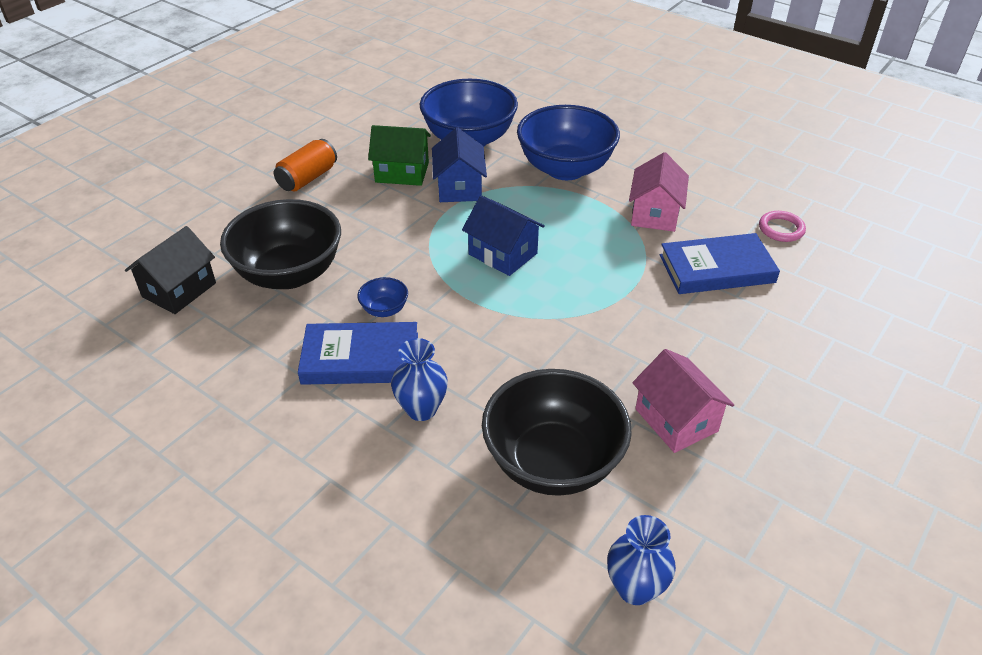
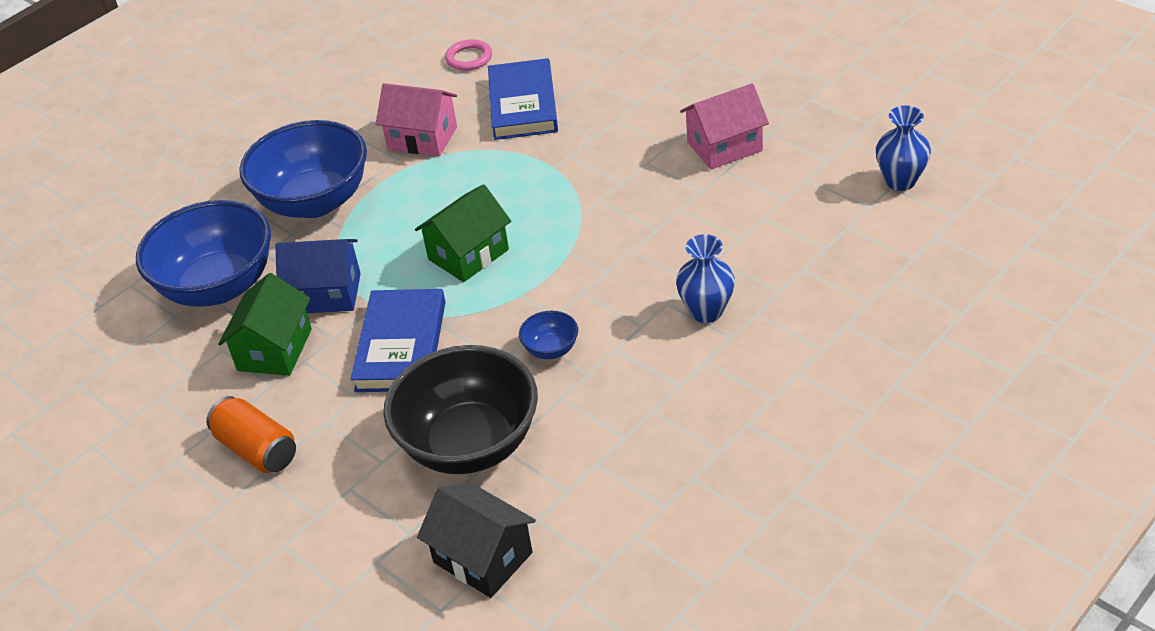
camera: 80 degrees left, 0 degrees up
blue book [298,322,418,385] -> blue book moved to [351,289,446,392]
blue house [462,195,545,276] -> green house [415,184,511,282]
black bowl [482,369,632,496] -> none

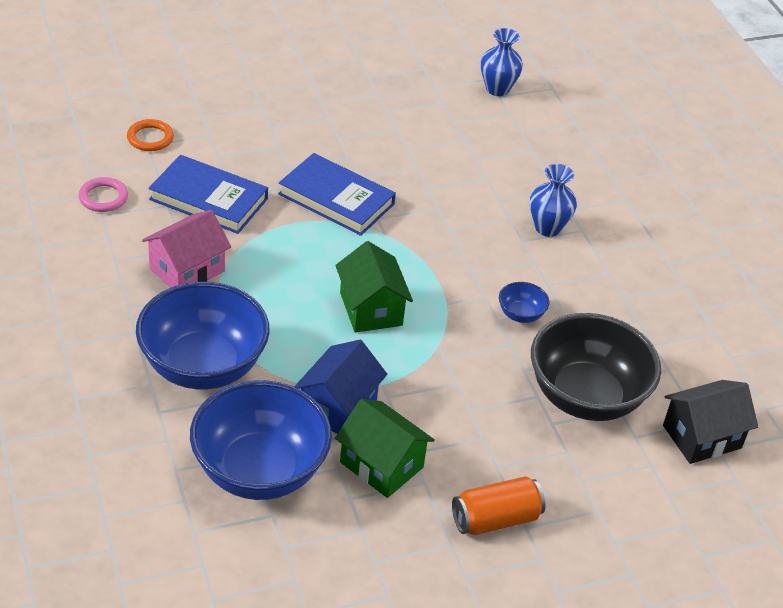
camera: 70 degrees left, 0 degrees up
blue book [351,289,446,392] -> blue book moved to [278,153,396,236]
pink house [680,83,769,169] -> none
none -> orange ring [127,119,174,151]

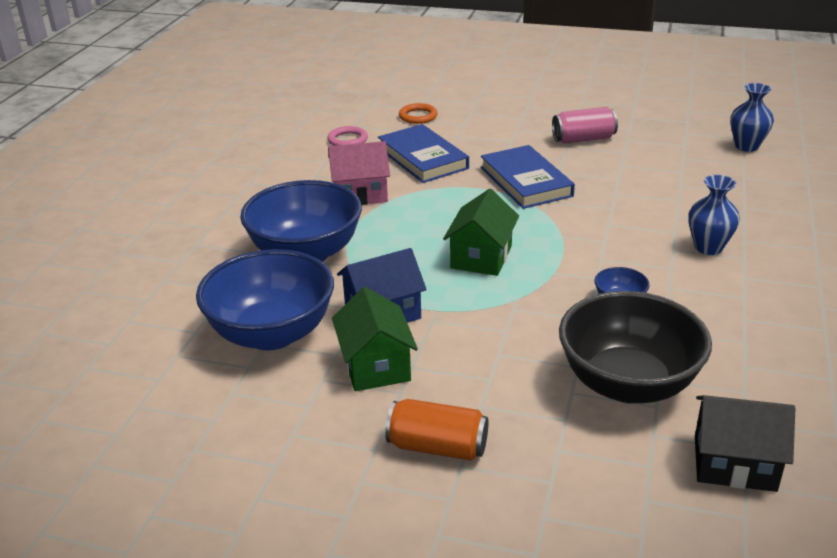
camera: 40 degrees right, 10 degrees down
none -> pink can [552,107,618,143]

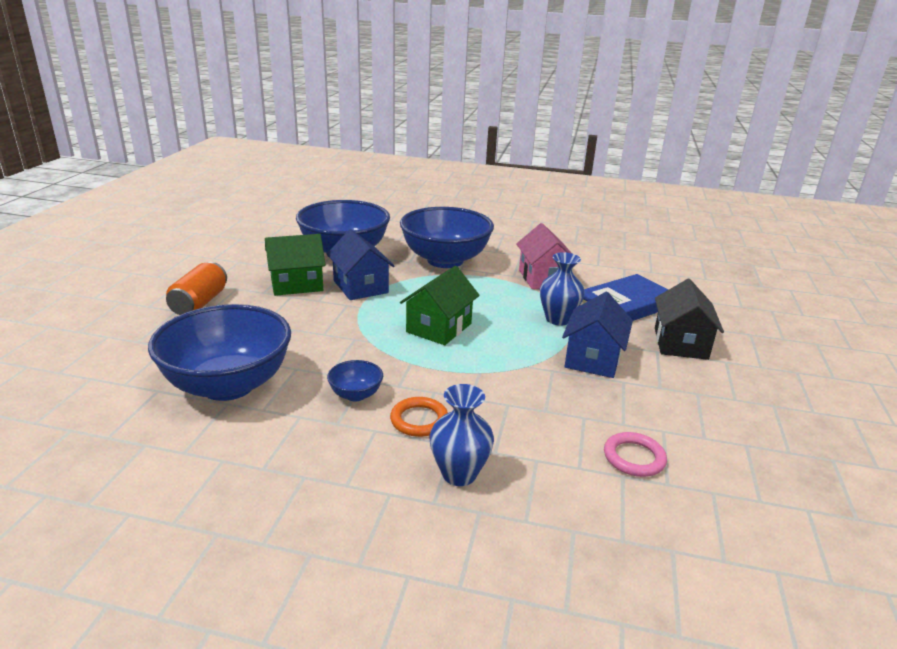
camera: 85 degrees right, 5 degrees down
pink ring [327,126,368,146] -> pink ring moved to [604,432,667,477]
orange ring [399,103,438,124] -> orange ring moved to [390,397,448,437]
green house [443,189,519,276] -> green house turned 75 degrees counterclockwise [400,266,480,345]
blue book [481,145,575,209] -> blue house [562,292,633,378]
pink can [552,107,618,143] -> none
black bowl [559,291,712,403] -> blue bowl [148,304,291,401]
black house [695,395,796,492] -> black house moved to [655,279,724,360]
blue vase [730,83,774,152] -> blue vase moved to [540,252,585,326]

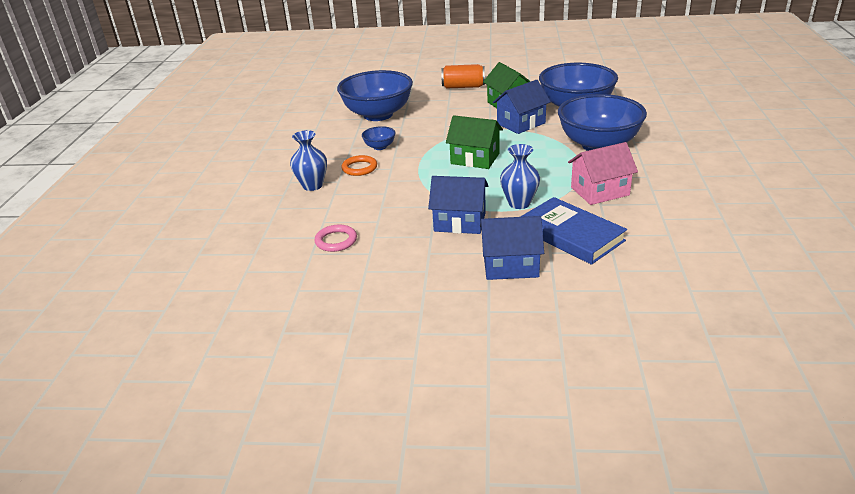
camera: 85 degrees right, 5 degrees up
black house [655,279,724,360] -> blue house [480,216,544,280]

